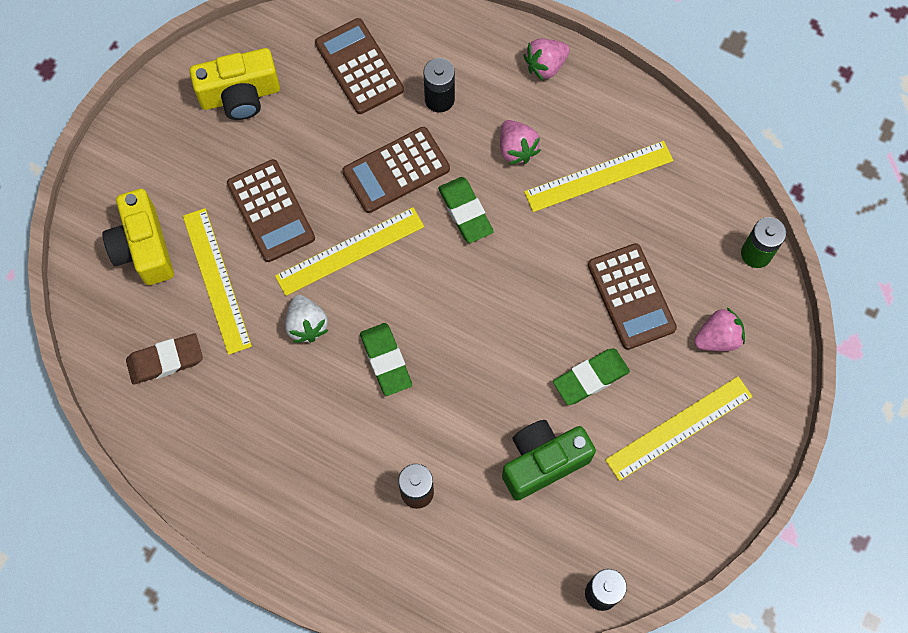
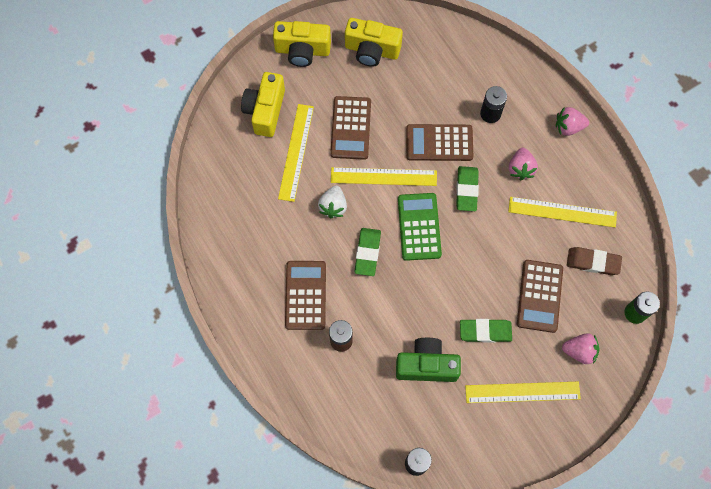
camera: 30 degrees right, 0 degrees up
brown eraser [126,333,203,385] -> brown eraser moved to [567,247,622,275]
brown calculator [315,18,404,114] -> brown calculator moved to [285,261,326,330]
none -> yellow camera [273,21,331,67]
none -> green calculator [398,193,442,261]

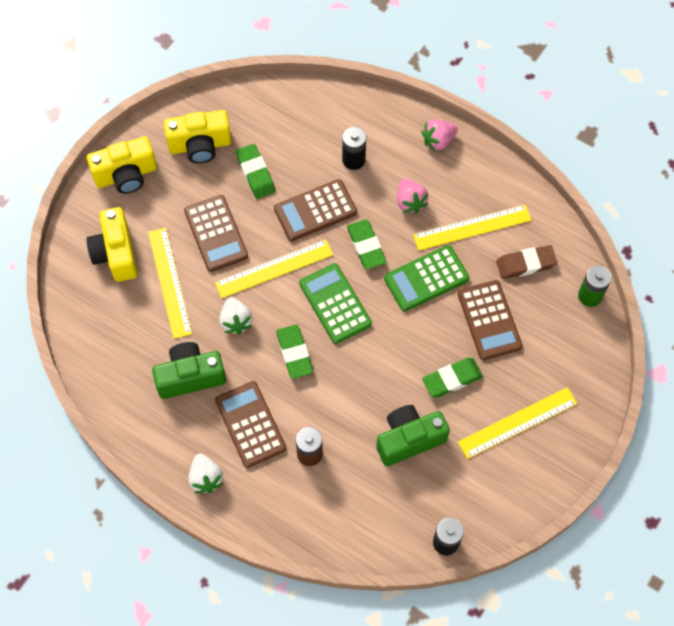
camera: 25 degrees left, 5 degrees down
pink strawberry [562,333,599,364] -> none
none -> green camera [152,342,226,399]
none -> white strawberry [188,454,224,493]
none -> green eraser [236,144,275,199]
none -> green calculator [384,245,470,312]

